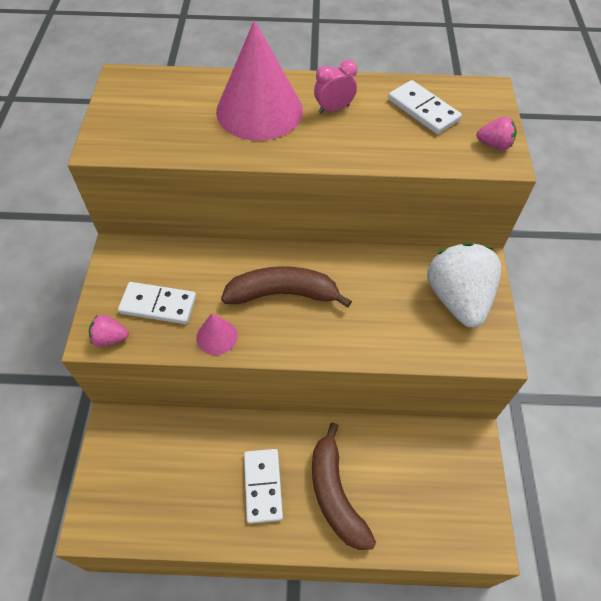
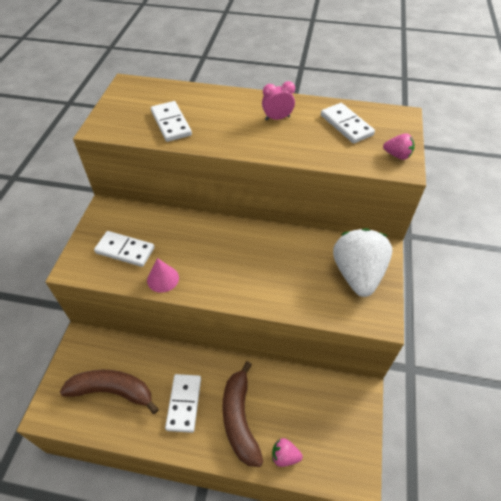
camera: 10 degrees right, 5 degrees down
pink strawberry [89,315,129,347] -> pink strawberry moved to [272,438,303,467]
pink cone [216,20,303,141] -> none
brown banana [221,266,352,308] -> brown banana moved to [60,370,159,414]
none -> white domino [151,101,192,142]

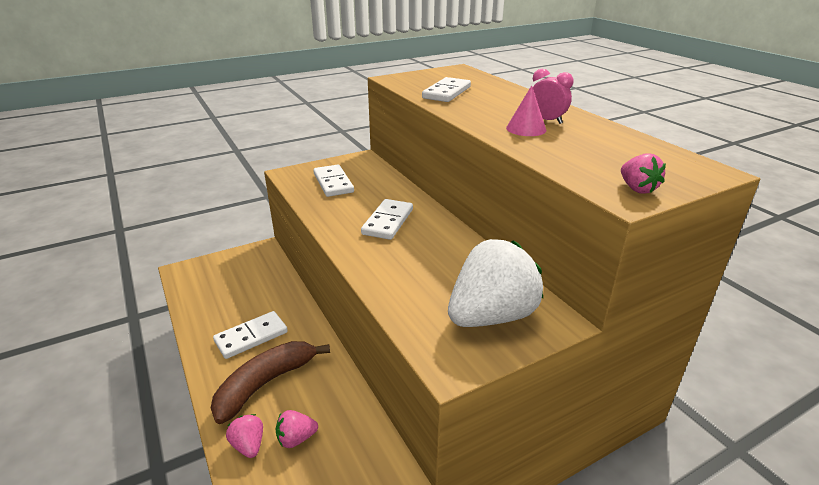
camera: 50 degrees right, 20 degrees down
brown banana [60,370,159,414] -> none
pink cone [147,258,179,293] -> pink cone moved to [506,85,546,136]
white domino [321,103,375,144] -> white domino moved to [361,199,413,240]
none -> pink strawberry [276,410,318,448]

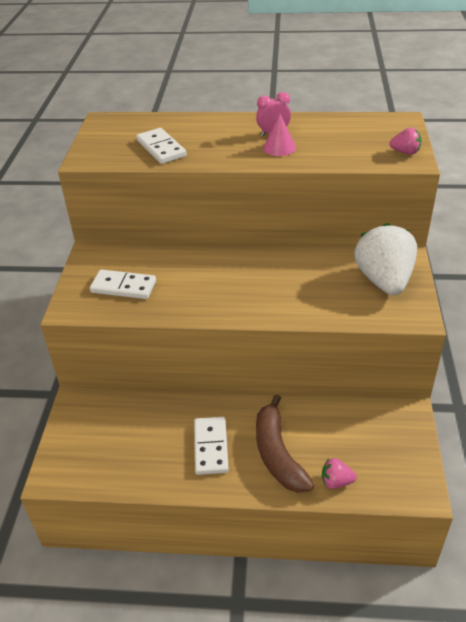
camera: 55 degrees left, 10 degrees up
pink strawberry [276,410,318,448] -> none
white domino [361,199,413,240] -> none

